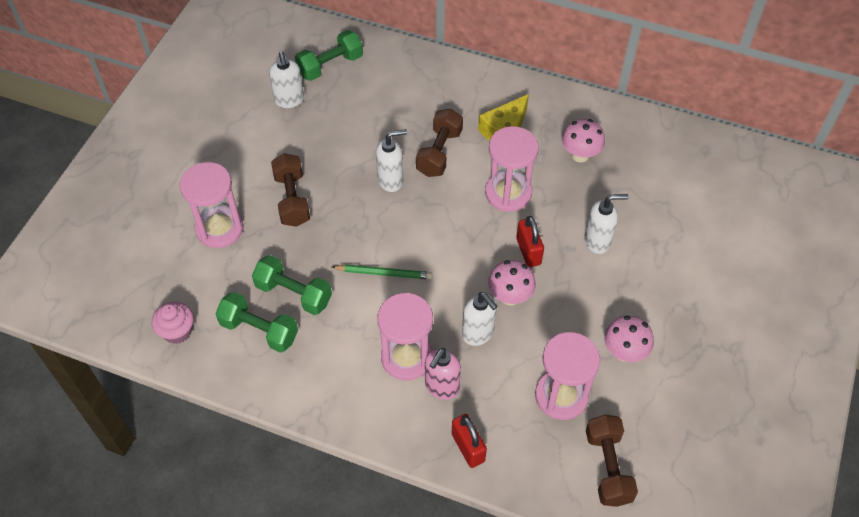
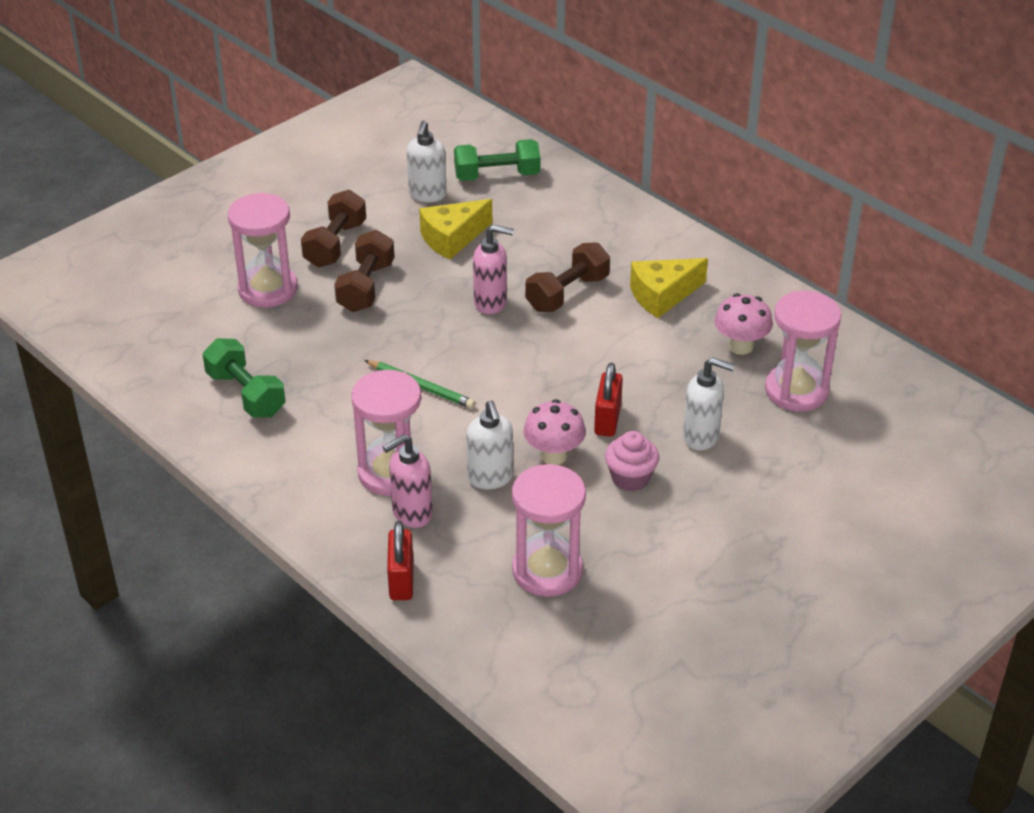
camera: 25 degrees right, 15 degrees down
pink cupcake [152,302,194,344] -> pink cupcake moved to [605,431,659,492]
green dumbbell [252,255,332,315] -> none
white soap dispenser [376,129,407,192] -> pink soap dispenser [473,225,514,314]
pink hourglass [485,126,539,212] -> pink hourglass moved to [765,291,842,412]
brown dumbbell [586,415,638,507] -> brown dumbbell moved to [301,190,366,267]
pink mushroom [604,315,654,362] -> none
none -> yellow cheese [419,199,492,260]

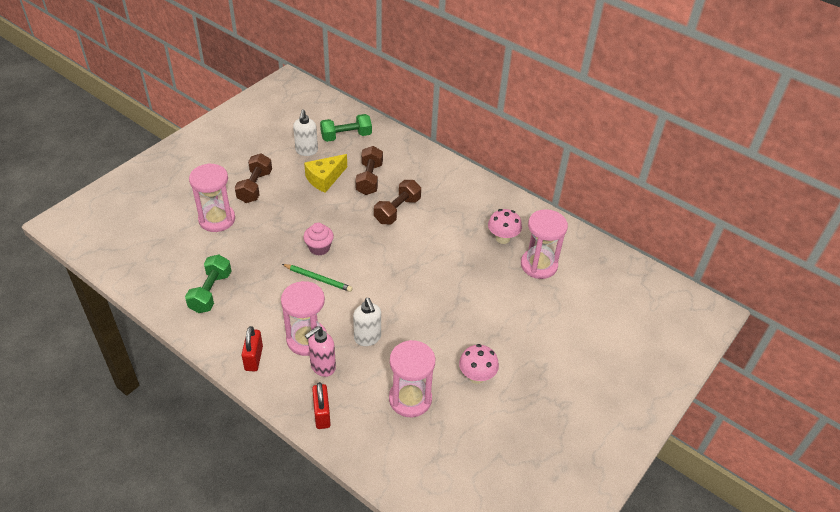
camera: 10 degrees left, 5 degrees up
green dumbbell [203,338,285,417] -> green dumbbell turned 60 degrees clockwise [185,255,231,313]
brown dumbbell [334,230,395,312] -> brown dumbbell moved to [355,146,383,195]
pink soap dispenser [473,225,514,314] -> none
pink mushroom [523,399,586,465] -> pink mushroom moved to [459,344,499,384]
red padlock [594,363,623,437] -> red padlock moved to [242,326,263,371]
pink cupcake [605,431,659,492] -> pink cupcake moved to [304,223,334,256]
yellow cheese [630,258,708,318] -> none
white soap dispenser [683,357,735,451] -> none

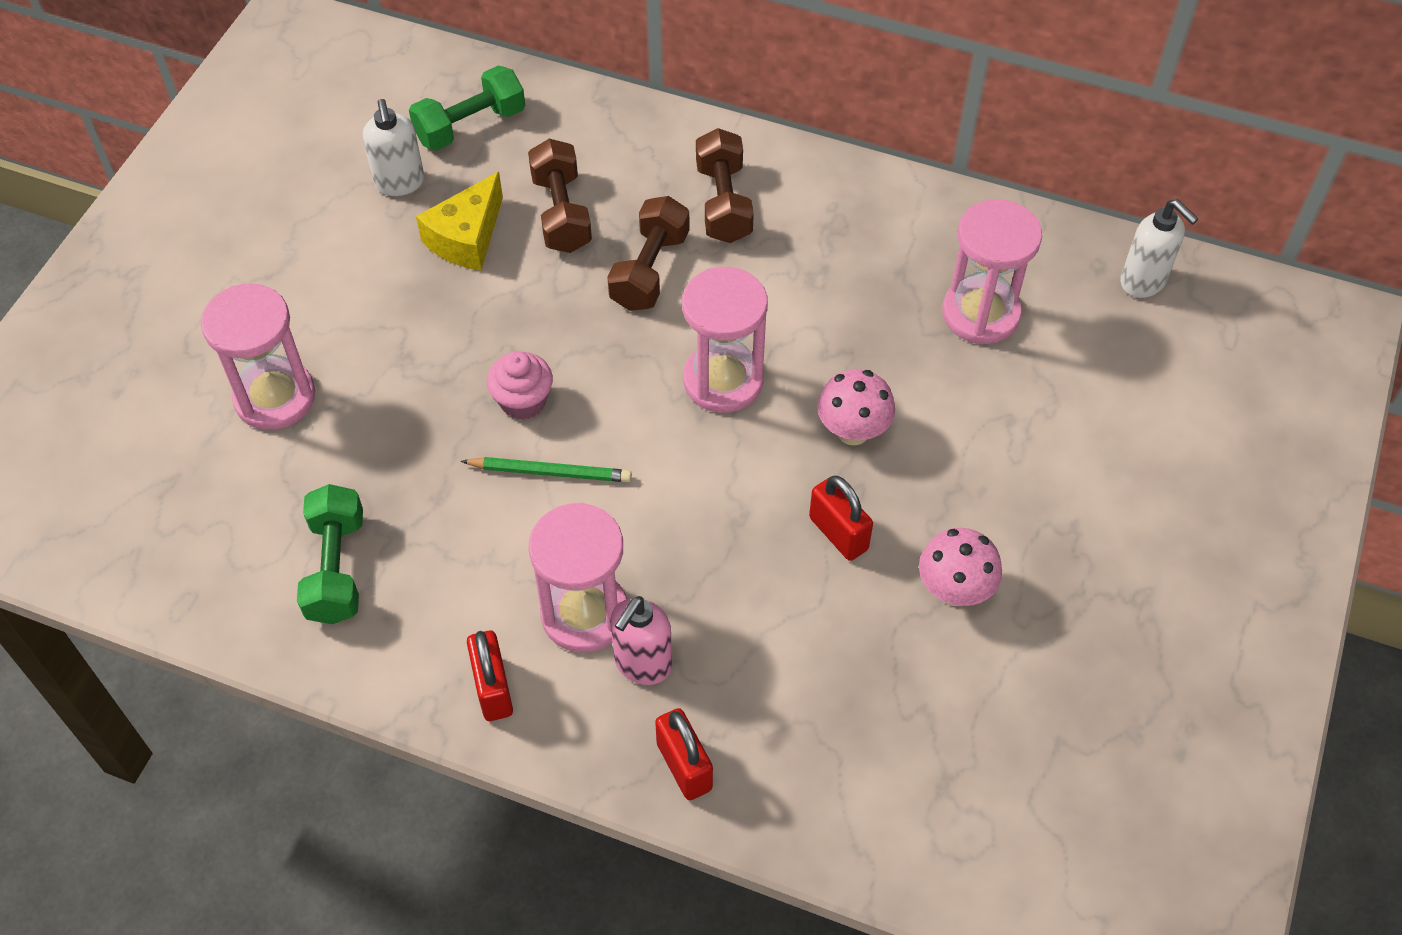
camera: 15 degrees left, 10 degrees up
brown dumbbell [235,154,272,203] -> brown dumbbell moved to [696,128,754,243]
white soap dispenser [353,298,381,346] -> white soap dispenser moved to [1120,199,1199,298]
pink hourglass [389,340,435,417] -> pink hourglass moved to [682,267,768,413]
pink mushroom [488,209,522,244] -> pink mushroom moved to [817,369,895,445]
none -> red padlock [809,476,873,561]

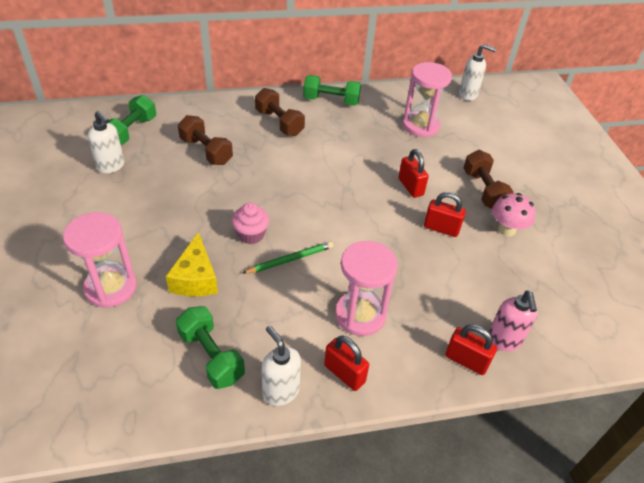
camera: 35 degrees left, 10 degrees down
yellow cheese [416,172,503,271] -> yellow cheese moved to [166,232,218,296]
brown dumbbell [608,196,689,311] -> brown dumbbell moved to [463,150,514,209]
pink soap dispenser [610,596,672,685] -> pink soap dispenser moved to [489,290,538,351]
pink hourglass [682,267,768,413] -> none
pink mushroom [817,369,895,445] -> red padlock [398,149,429,198]
none -> white soap dispenser [261,326,301,406]
none -> green dumbbell [303,75,361,106]

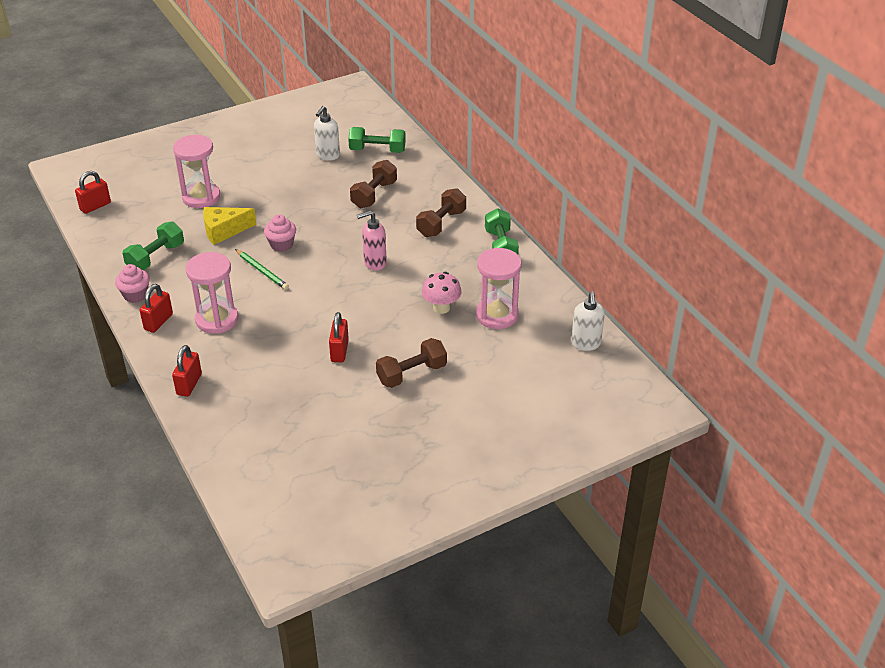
camera: 75 degrees right, 5 degrees down
white soap dispenser [261,326,301,406] -> pink cupcake [115,264,150,303]
red padlock [398,149,429,198] -> red padlock moved to [75,171,111,214]
pink soap dispenser [489,290,538,351] -> pink soap dispenser moved to [357,210,387,271]
pink mushroom [492,193,535,236] -> pink mushroom moved to [422,272,462,314]

